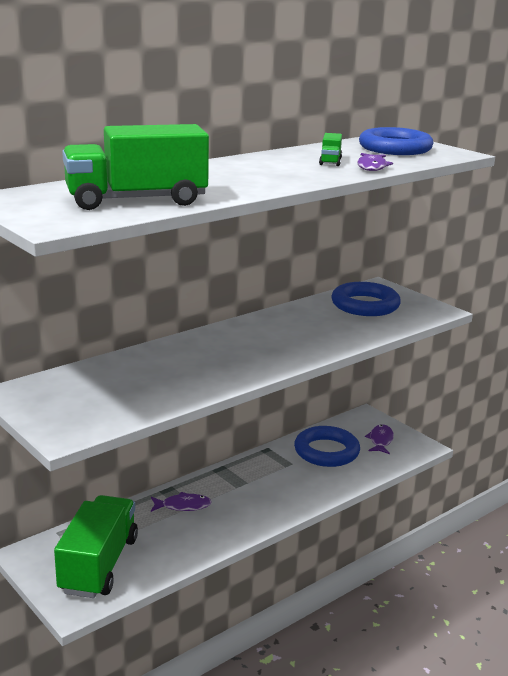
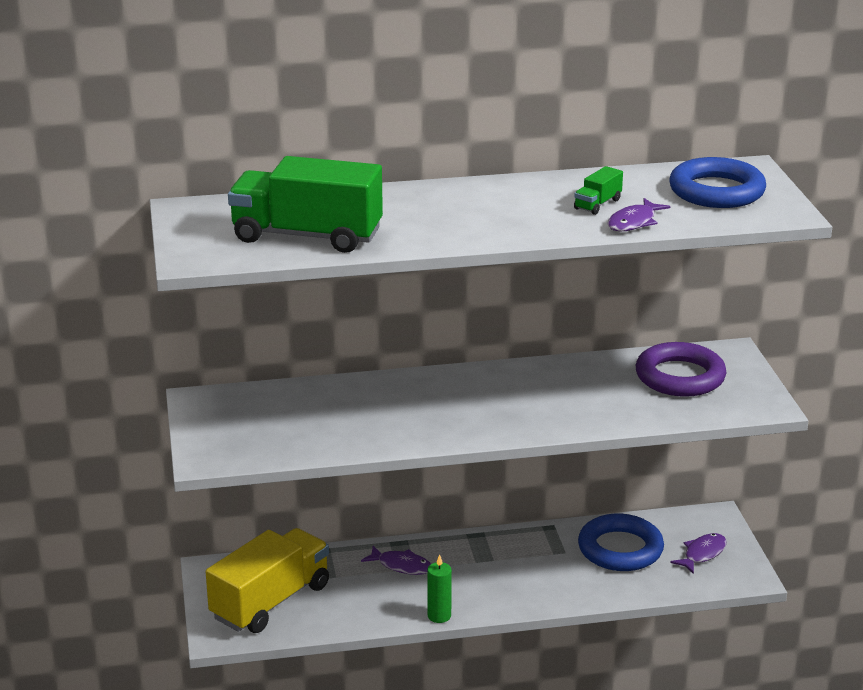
camera: 30 degrees right, 5 degrees up
green truck [54,495,138,598] -> yellow truck [206,528,329,633]
blue ring [331,282,401,316] -> purple ring [636,342,726,397]
none -> green candle [427,554,452,623]

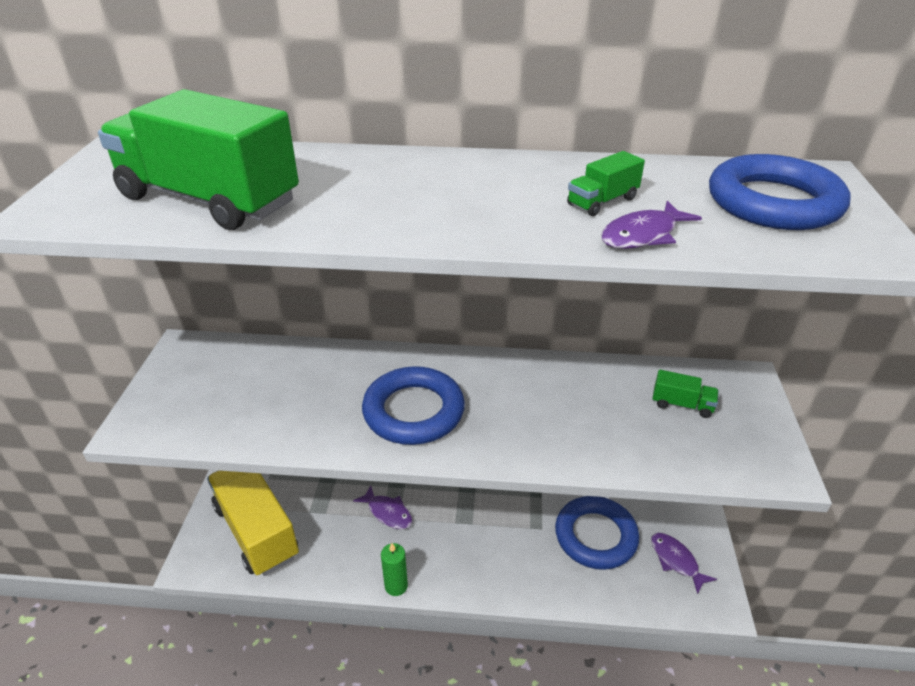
camera: 15 degrees right, 10 degrees up
yellow truck [206,528,329,633] -> yellow truck turned 90 degrees counterclockwise [207,471,299,576]
purple ring [636,342,726,397] -> green truck [653,370,719,418]
purple fish [670,533,727,574] -> purple fish turned 90 degrees counterclockwise [651,533,717,594]
none -> blue ring [362,366,465,445]

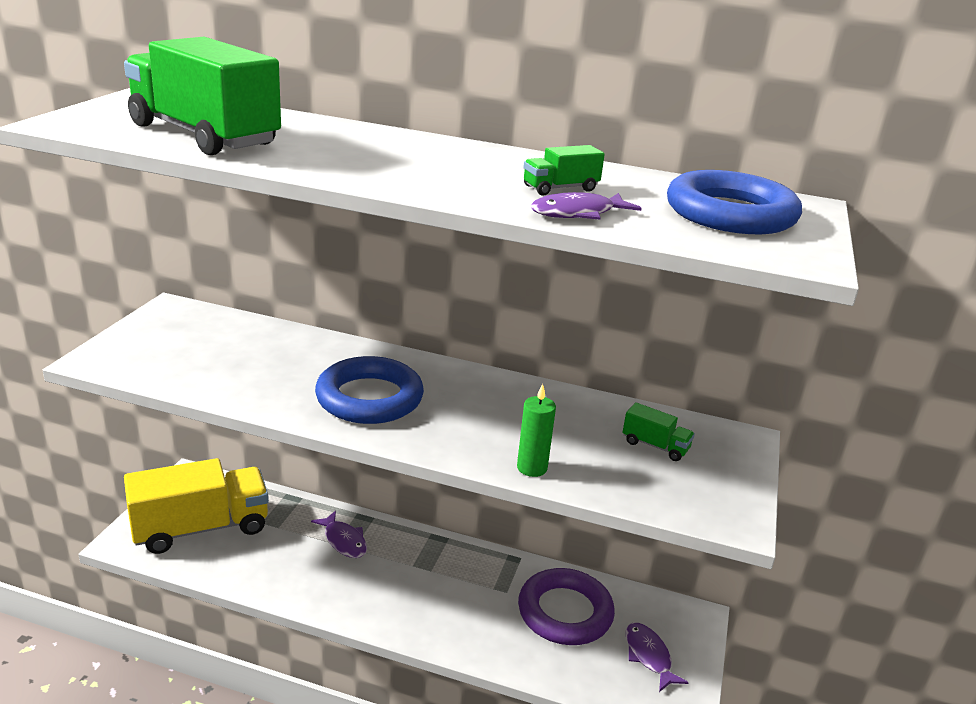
camera: 10 degrees right, 10 degrees down
yellow truck [207,471,299,576] -> yellow truck turned 90 degrees clockwise [124,458,269,554]
green candle [381,543,408,596] -> green candle moved to [517,384,556,477]
blue ring [555,496,639,570] -> purple ring [518,568,615,645]

